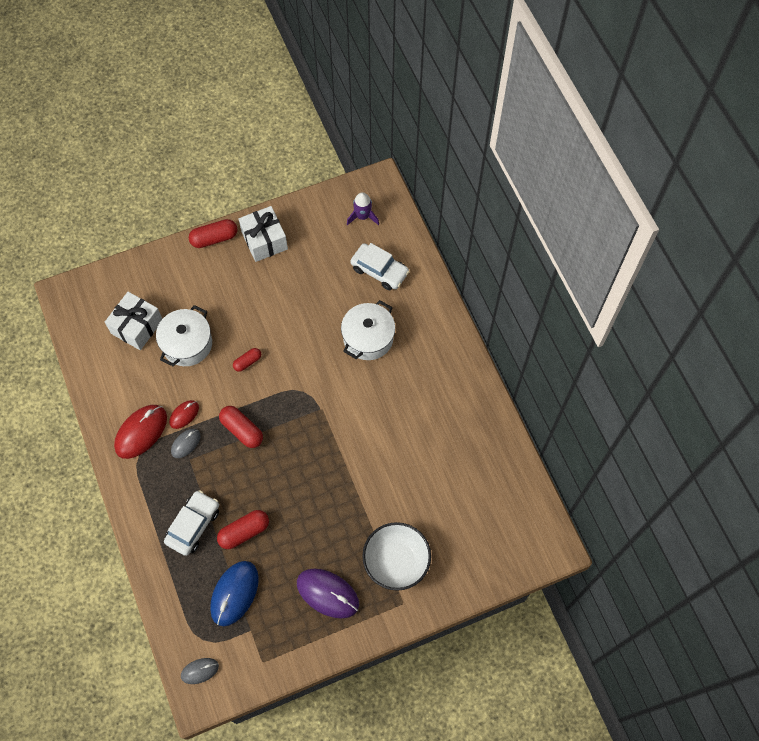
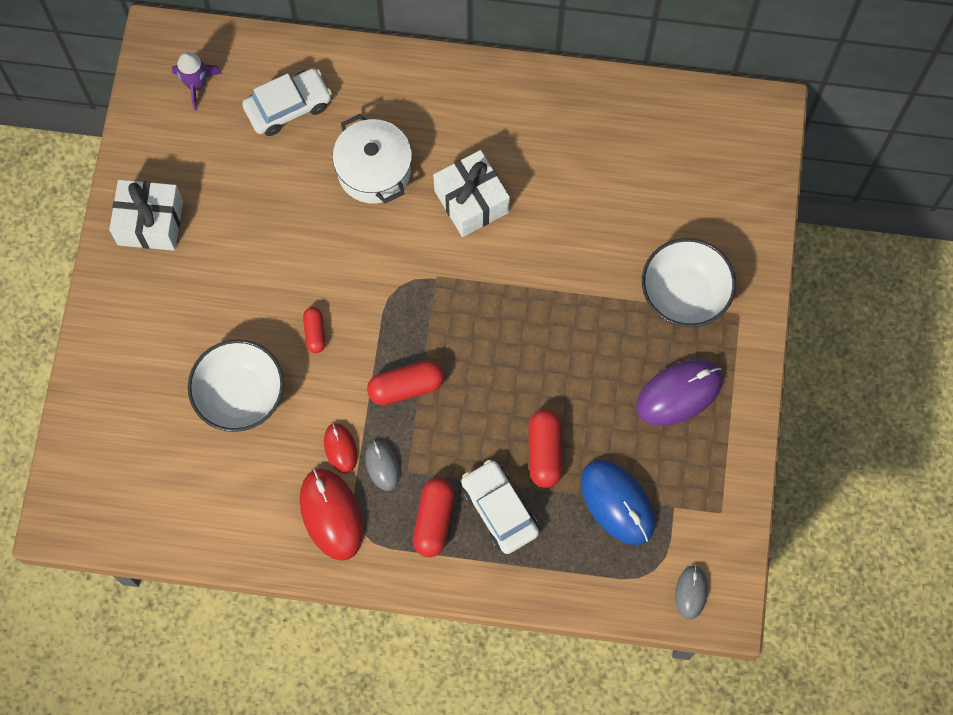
camera: 60 degrees left, 5 degrees up
white gift [105,292,162,350] -> white gift moved to [433,150,510,237]
white pot [156,305,212,366] -> white bowl [188,339,284,432]
red capsule [189,219,238,248] -> red capsule moved to [413,478,455,557]

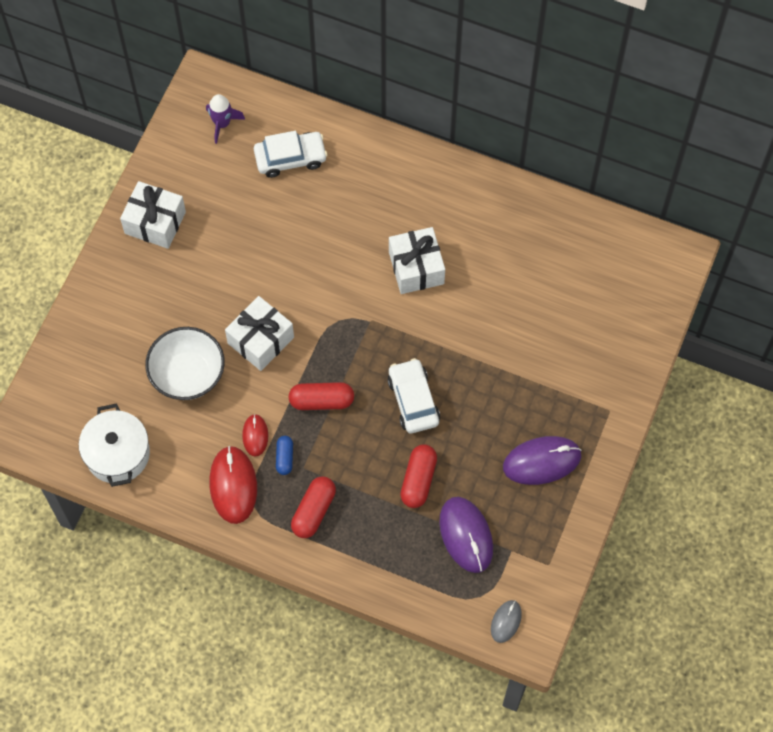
camera: 15 degrees right, 5 degrees down
red capsule [303,307,326,353] -> white gift [225,296,294,371]
white pot [332,114,412,204] -> white pot moved to [79,403,150,487]
grey mouse [365,441,400,491] -> blue capsule [276,436,293,475]
white car [461,460,539,554] -> white car moved to [387,358,440,433]
blue mouse [581,460,655,545] -> purple mouse [439,497,493,573]
white bowl [642,238,736,327] -> none

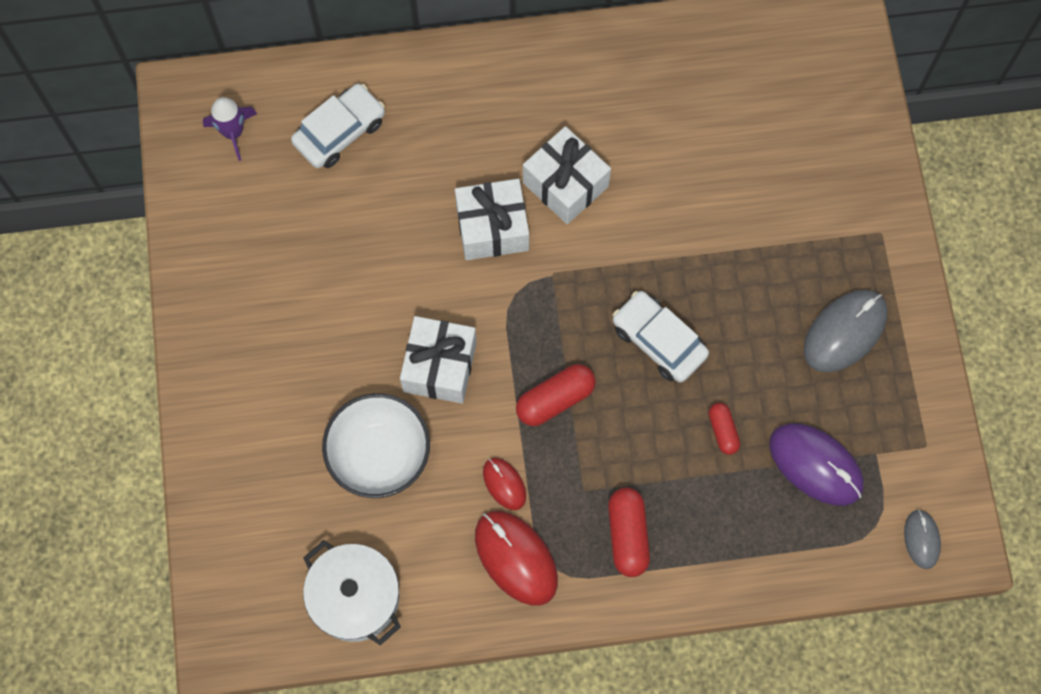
camera: 30 degrees left, 5 degrees up
white gift [120,181,186,249] -> white gift moved to [455,179,529,260]
blue capsule [276,436,293,475] -> none
red capsule [400,444,437,508] -> red capsule [709,403,740,455], size x0.61
purple mouse [503,436,582,485] -> grey mouse [803,290,888,373]

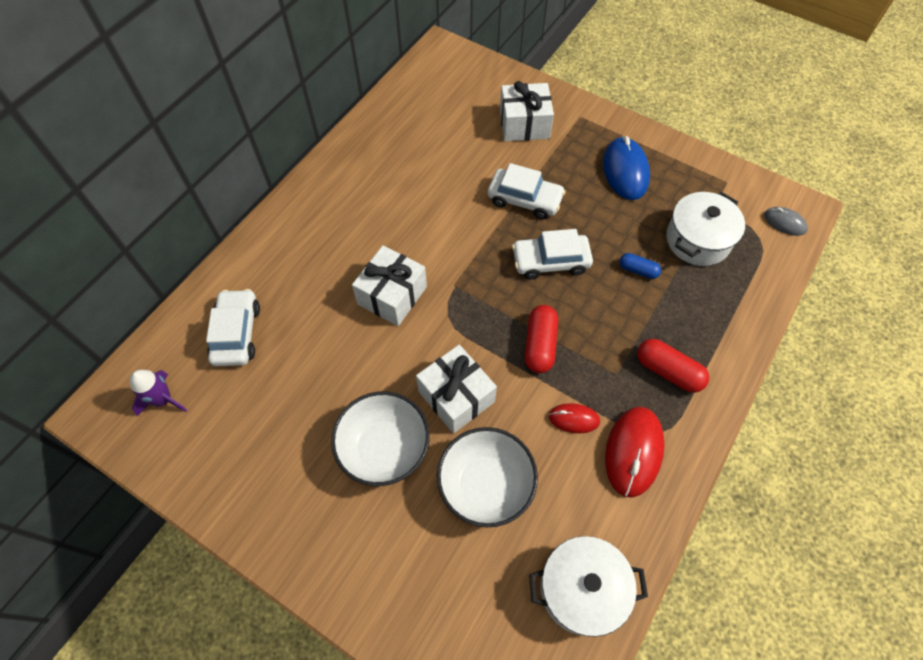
camera: 50 degrees left, 10 degrees down
red mouse [475,511,558,606] -> red mouse turned 75 degrees counterclockwise [605,407,665,498]
white gift [523,126,611,224] -> white gift moved to [500,81,554,141]
red capsule [709,403,740,455] -> blue capsule [620,253,661,279]
purple mouse [770,423,863,506] -> white pot [666,192,745,266]
grey mouse [803,290,888,373] -> blue mouse [603,136,650,200]
none -> white bowl [331,391,430,486]
none -> white car [488,163,565,220]

